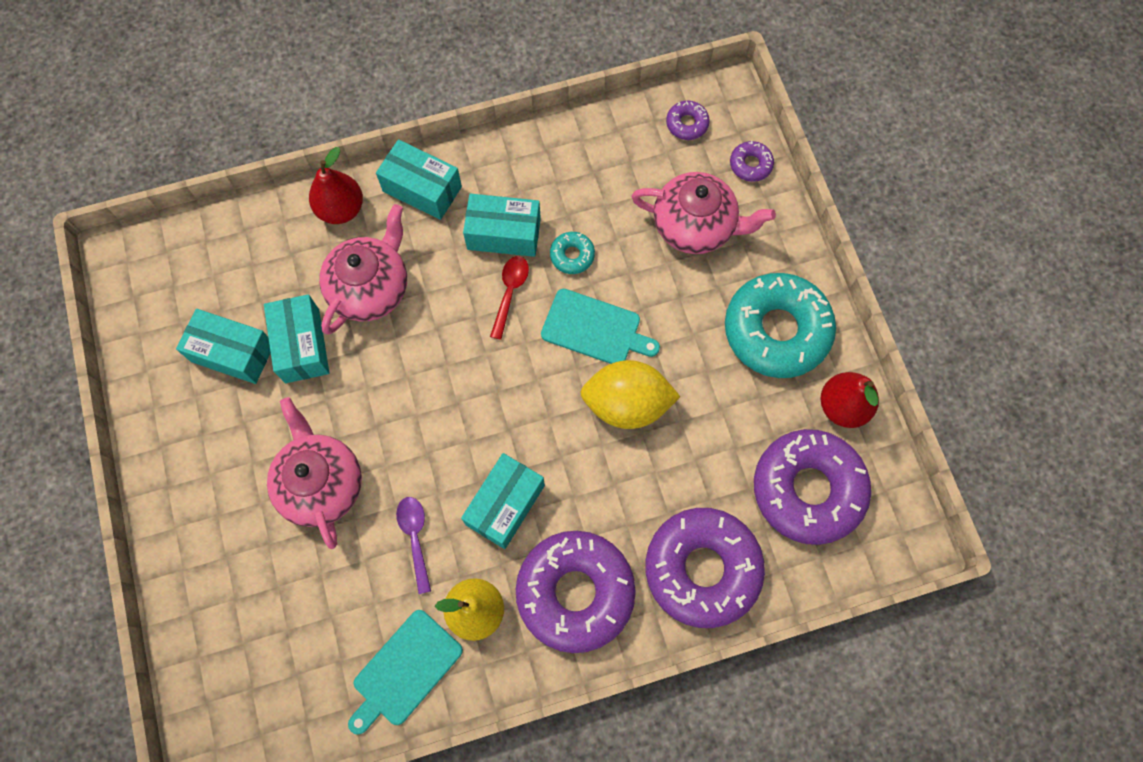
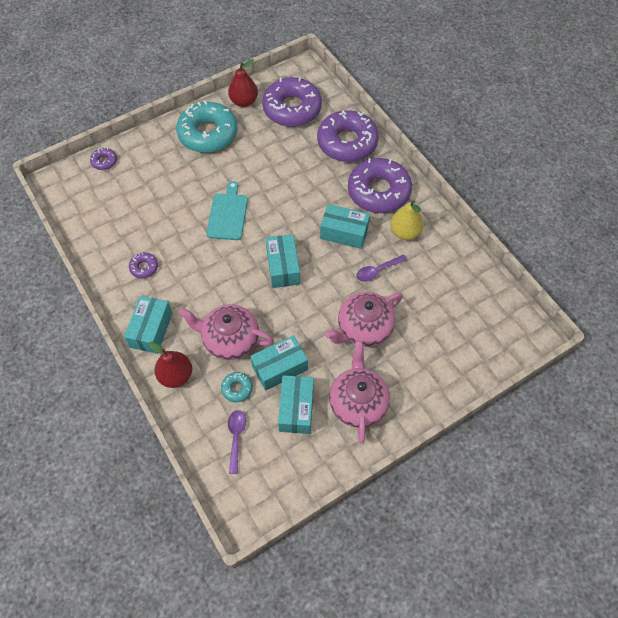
camera: 105 degrees left, 10 degrees down
turquoise cutting board [348,610,463,735] -> none
turquoise box [463,194,541,257] -> turquoise box moved to [266,234,300,288]
red spoon [490,256,529,340] -> none
turquoise donut [550,232,595,274] -> turquoise donut moved to [221,372,253,402]
yellow lemon [580,360,680,429] -> none
pink teapot [631,172,776,254] -> pink teapot moved to [329,341,390,443]
purple donut [666,101,710,140] -> purple donut moved to [129,252,158,278]
none -> purple spoon [228,410,246,474]

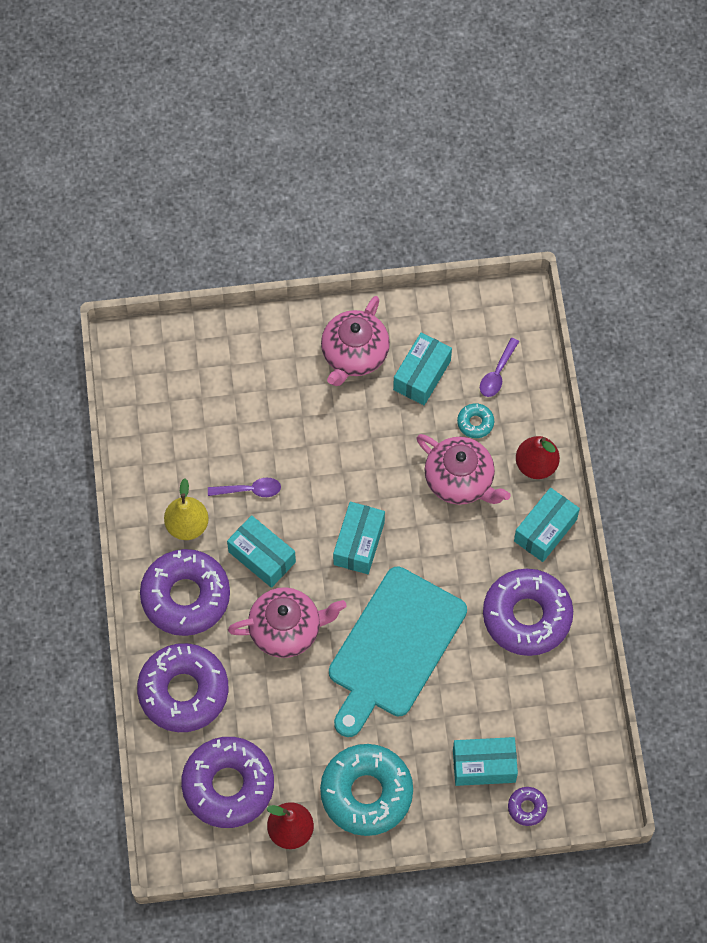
camera: 155 degrees left, 5 degrees up
purple donut [129,252,158,278] -> purple donut [483,569,573,656], size x2.35
turquoise cutting board [206,181,248,240] -> turquoise cutting board [329,566,467,737], size x1.86
turquoise box [250,335,308,391] -> turquoise box moved to [453,737,518,786]
pink teapot [325,292,403,347] -> pink teapot moved to [228,587,346,658]

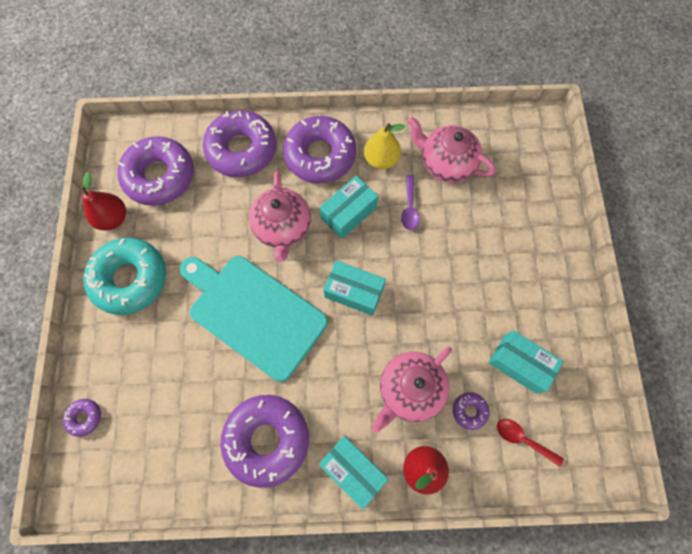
camera: 95 degrees right, 5 degrees up
pink teapot [321,296,390,386] -> pink teapot moved to [407,117,496,183]
turquoise box [453,737,518,786] -> none
turquoise donut [457,403,494,438] -> purple donut [453,392,489,430]
purple spoon [480,338,519,397] -> red spoon [497,419,564,467]

